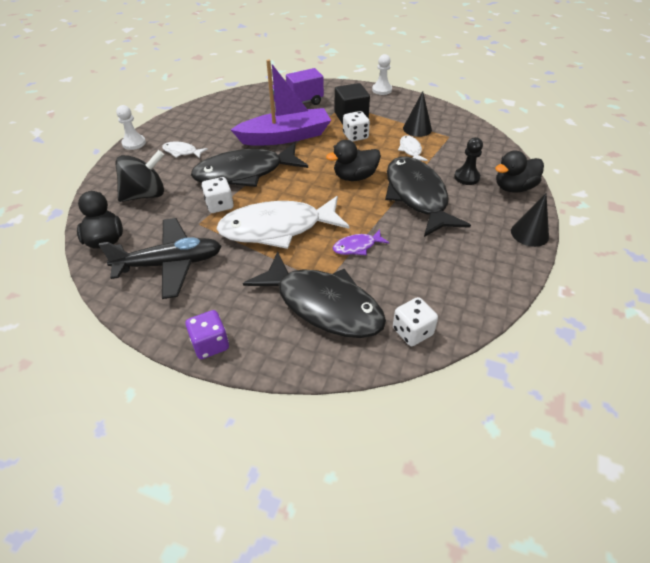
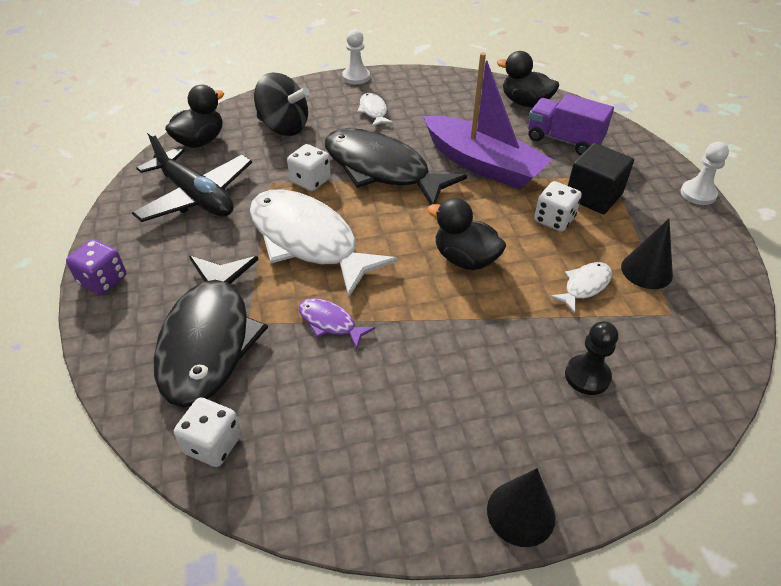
camera: 55 degrees right, 0 degrees up
black fish [385,157,471,237] -> none
black duck [495,150,544,193] -> black duck moved to [497,51,559,107]

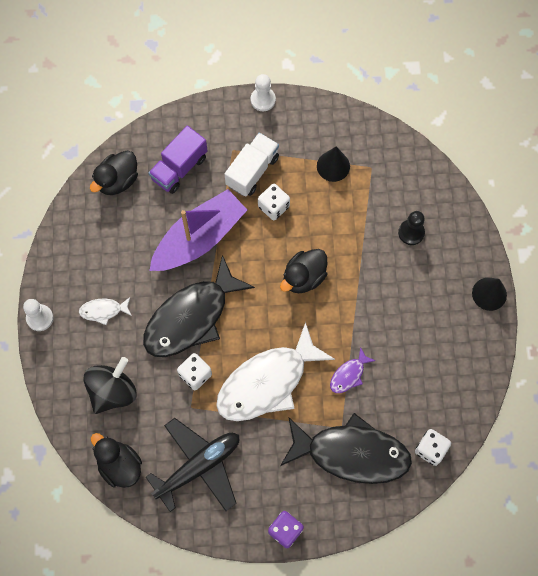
camera: 80 degrees left, 25 degrees up
white fish [549,262,612,314] -> none
black cube [568,143,634,214] -> white truck [225,132,279,197]

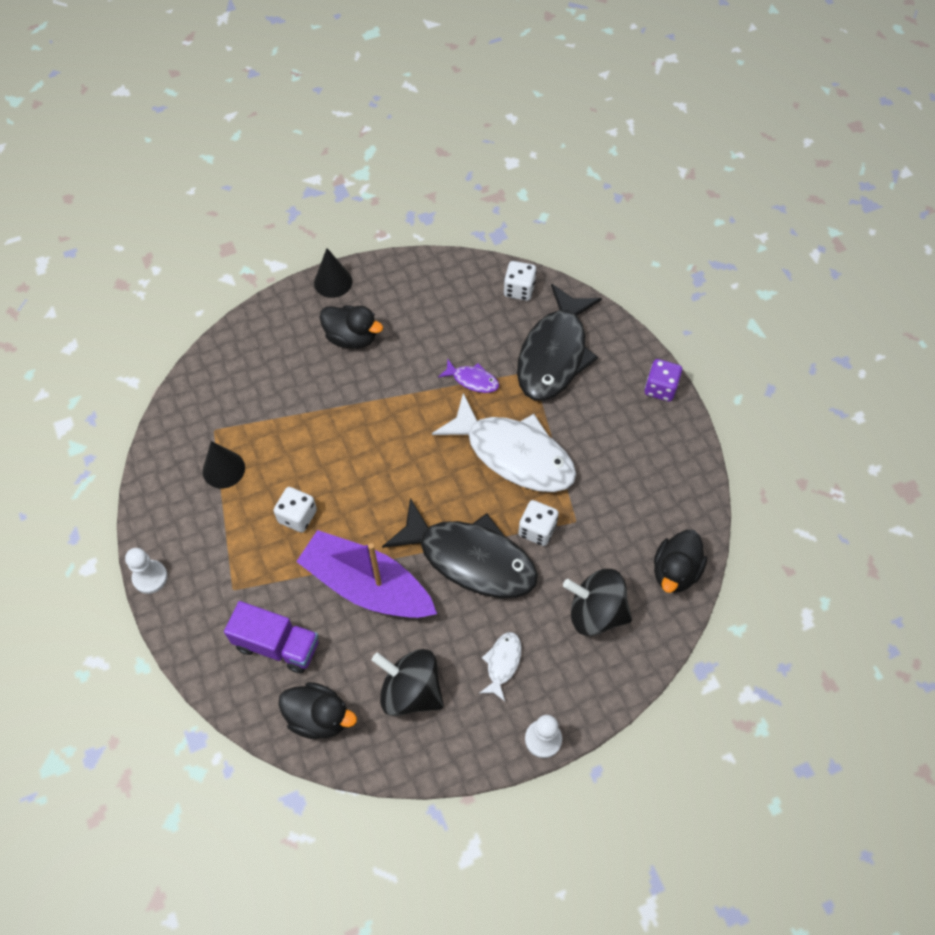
camera: 110 degrees left, 10 degrees down
white fish [79,297,132,325] -> white fish turned 135 degrees counterclockwise [480,632,521,701]
black plane [146,418,239,512] -> none
white truck [225,132,279,197] -> none
black duck [280,249,328,293] -> black duck moved to [320,305,383,349]
black fish [280,413,412,484] -> black fish turned 150 degrees counterclockwise [517,284,602,401]
black pawn [398,211,425,245] -> none
none -> black spinning top [372,649,444,716]

